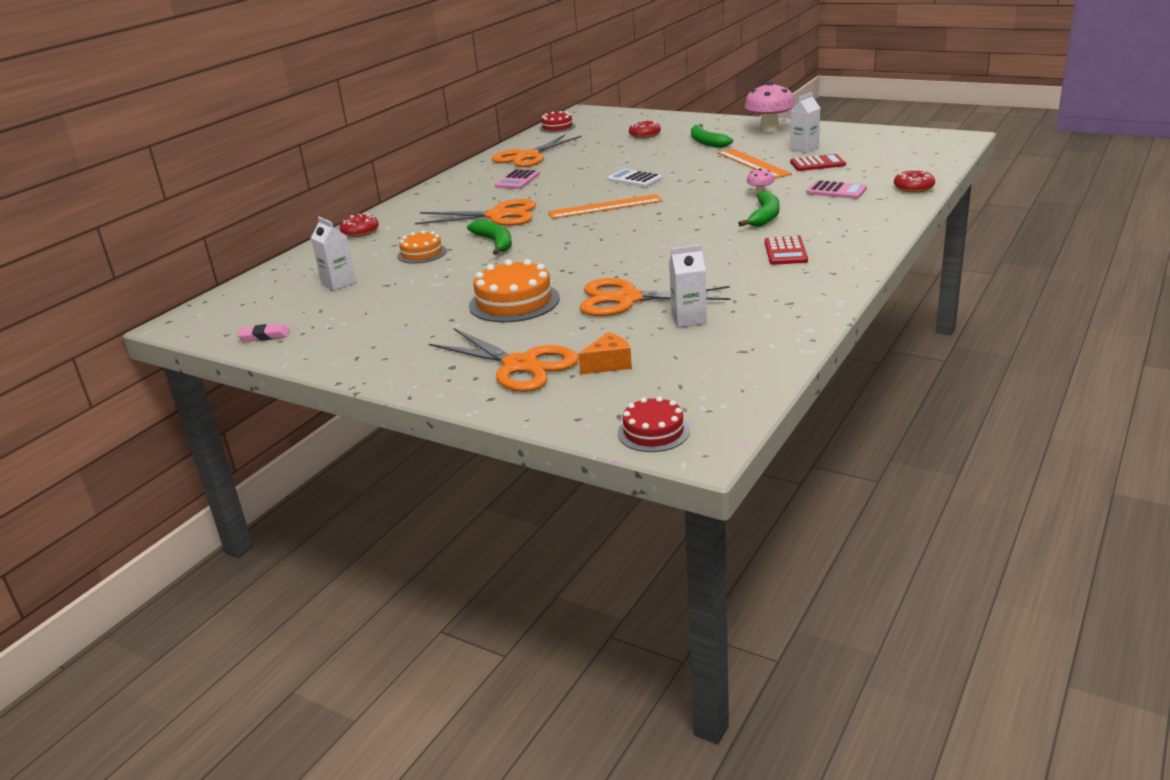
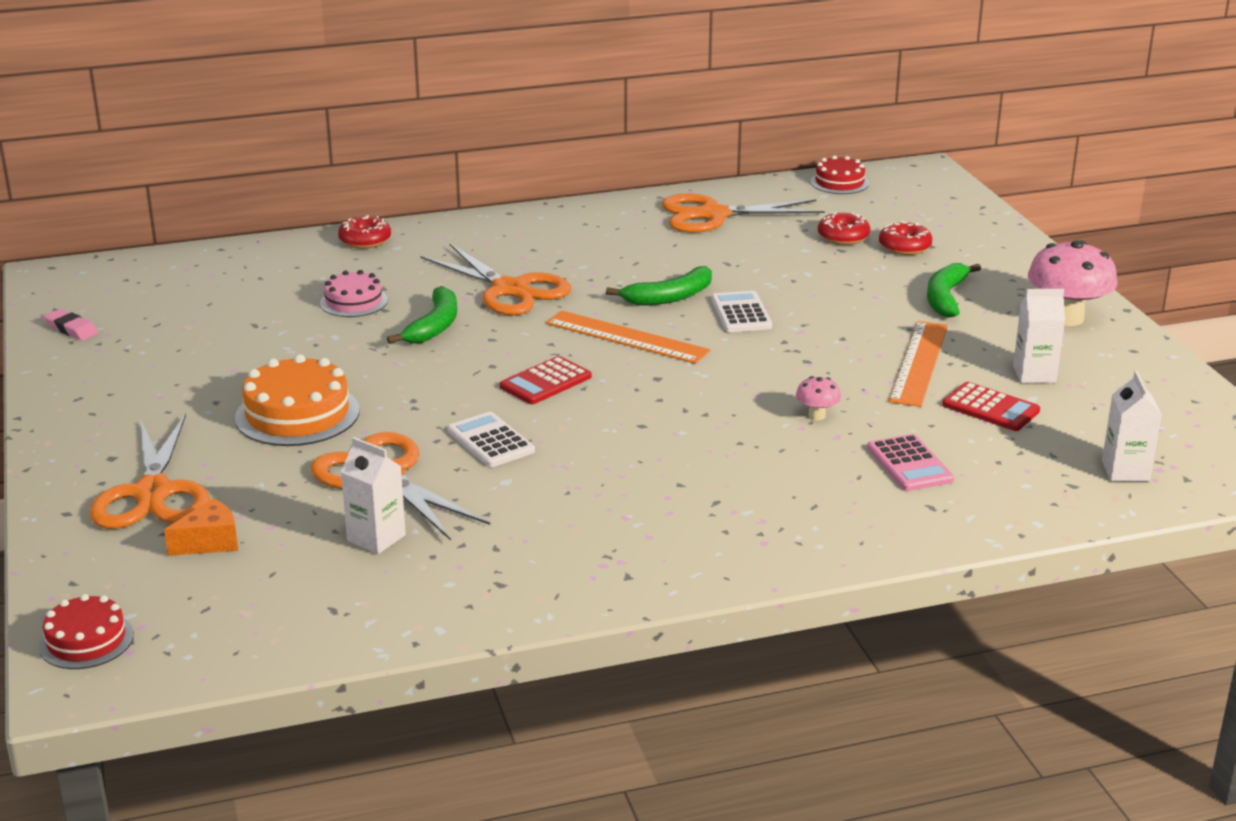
camera: 40 degrees right, 0 degrees up
white carton [311,217,356,291] -> white carton moved to [1102,371,1162,481]
orange cake [397,231,447,264] -> pink cake [320,270,388,317]
pink calculator [495,169,540,189] -> none
orange cheese [578,332,632,375] -> orange cheese turned 45 degrees counterclockwise [164,498,238,556]
green banana [738,191,780,227] -> green banana moved to [606,266,712,305]
red calculator [765,236,808,265] -> red calculator moved to [500,356,591,404]
red donut [894,169,935,193] -> red donut moved to [818,212,870,245]
none -> white calculator [447,412,535,467]

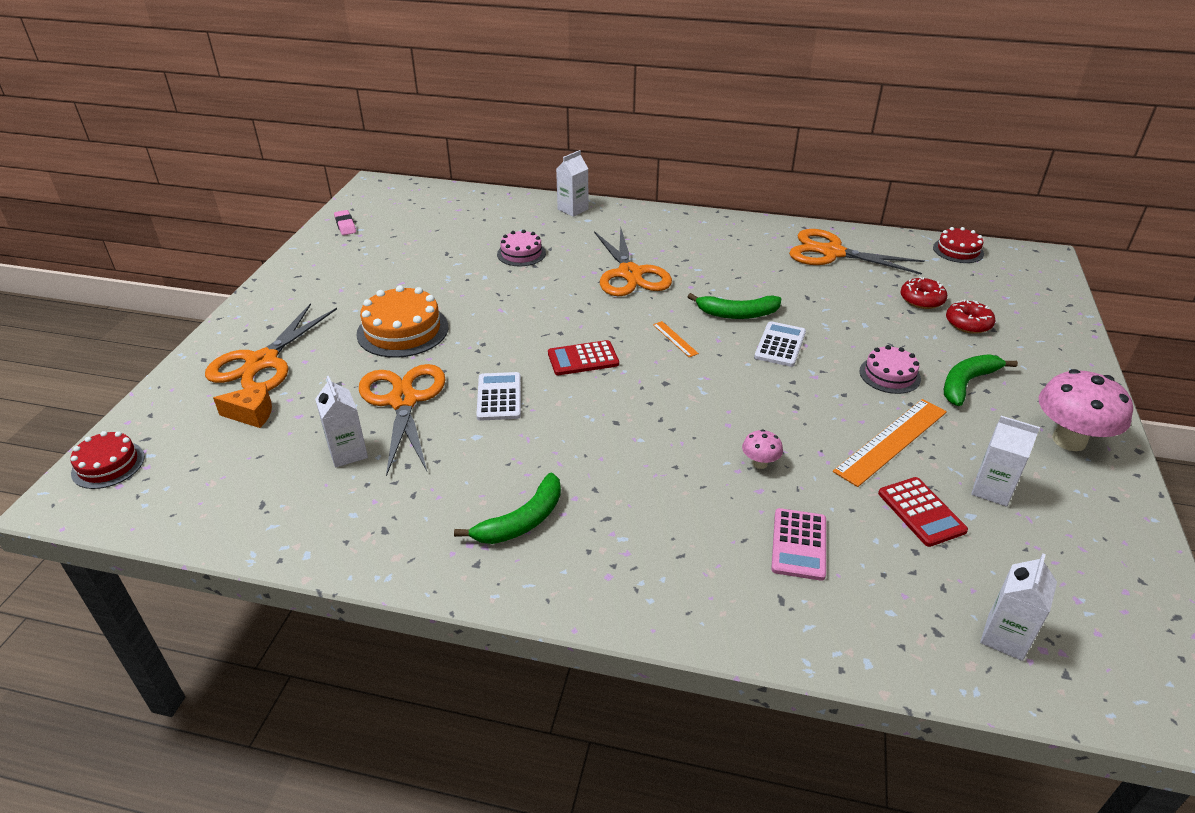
camera: 30 degrees right, 10 degrees up
red donut [338,215,391,249] -> white carton [556,150,589,217]
green banana [387,286,457,344] -> green banana moved to [454,473,561,544]
orange ruler [546,311,710,364] -> orange ruler [653,321,699,357], size x0.47
none -> pink cake [860,345,921,394]

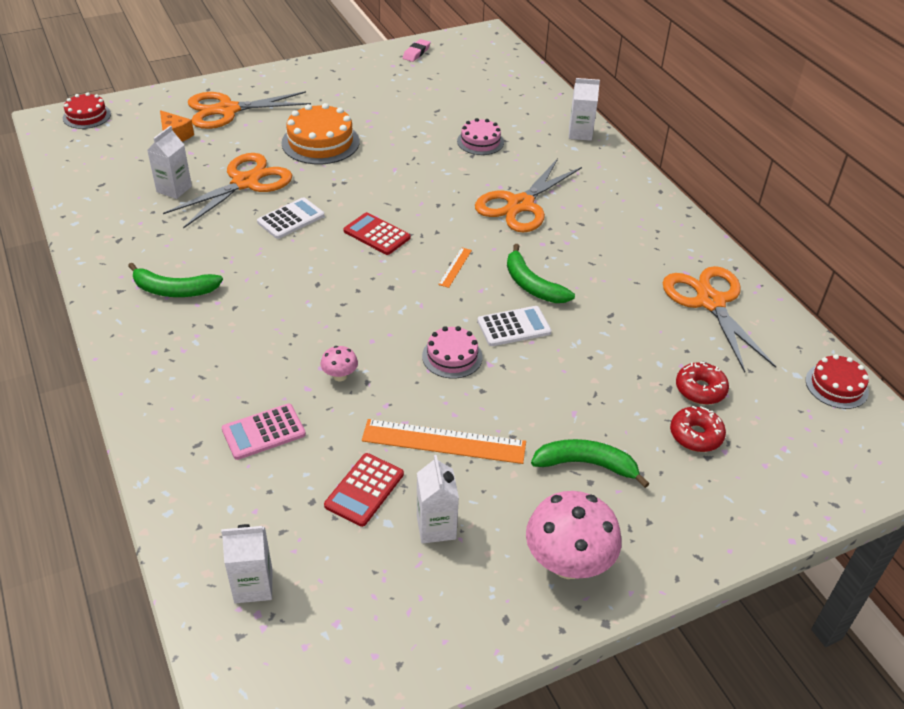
camera: 50 degrees right, 5 degrees up
pink cake [860,345,921,394] -> pink cake moved to [422,326,483,379]

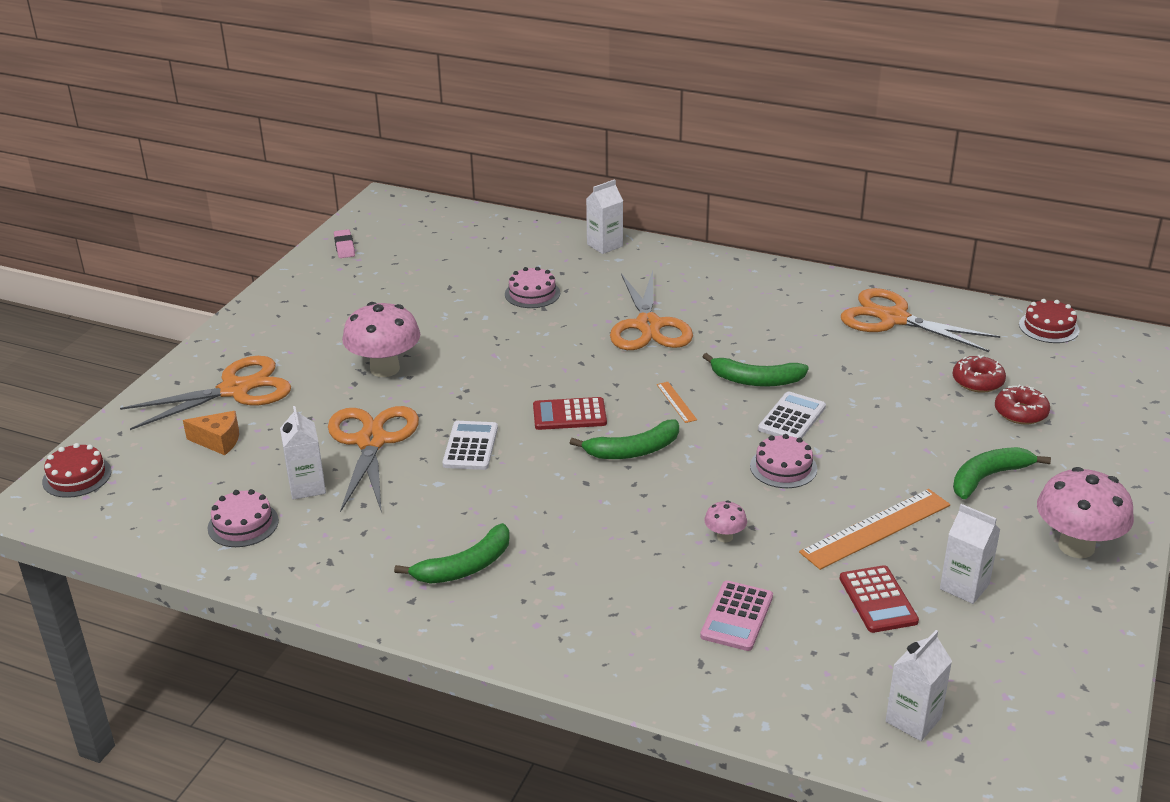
camera: 40 degrees left, 10 degrees down
orange scissors [188,91,311,129] -> orange scissors turned 150 degrees counterclockwise [120,356,291,430]
orange cake [281,103,360,164] -> pink mushroom [342,302,420,377]
none -> pink cake [208,489,279,547]
none -> green banana [570,419,679,459]

